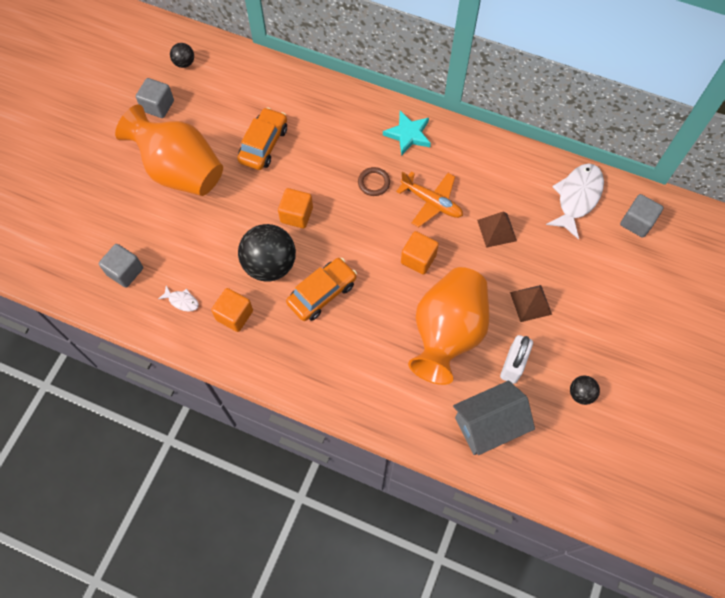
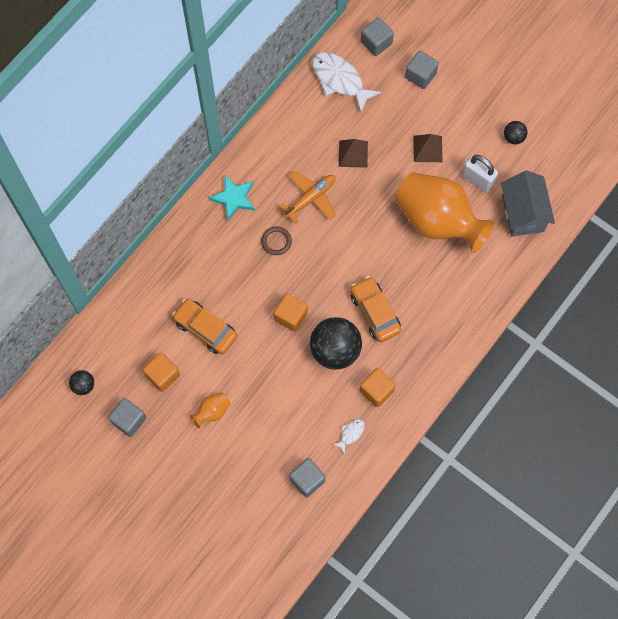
camera: 75 degrees left, 5 degrees up
orange vase [115,105,223,196] -> orange vase [190,392,230,429], size x0.40
orange cube [401,231,439,275] -> orange cube moved to [143,353,180,392]
none -> grey cube [405,51,439,89]

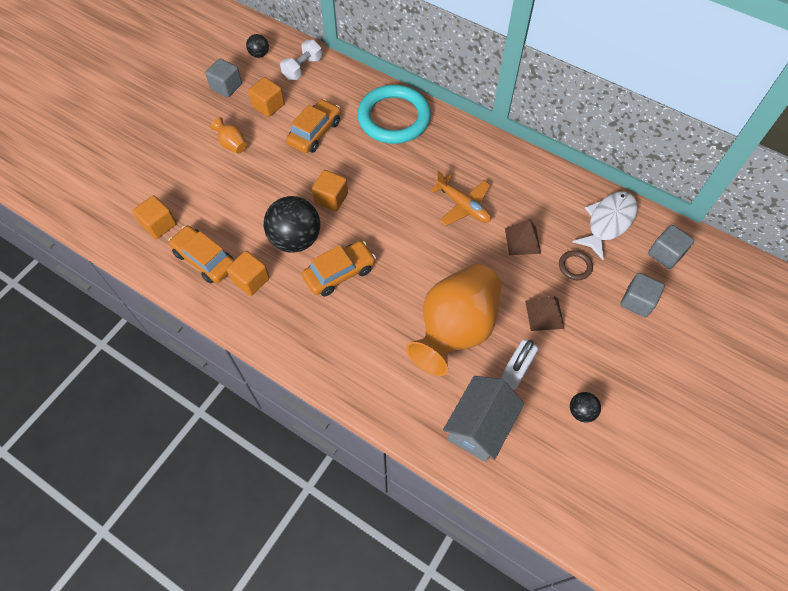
camera: 85 degrees right, 10 degrees down
turquoise star [209,175,255,220] -> none
brown ring [261,226,292,255] -> brown ring moved to [559,250,593,280]
grey cube [289,458,325,497] -> orange cube [133,195,177,239]
white fish [332,419,365,454] -> orange car [168,226,234,283]
grey house [501,171,555,237] -> grey house turned 45 degrees counterclockwise [443,376,524,462]
none -> white dumbbell [280,40,322,80]
none -> turquoise ring [357,85,431,144]

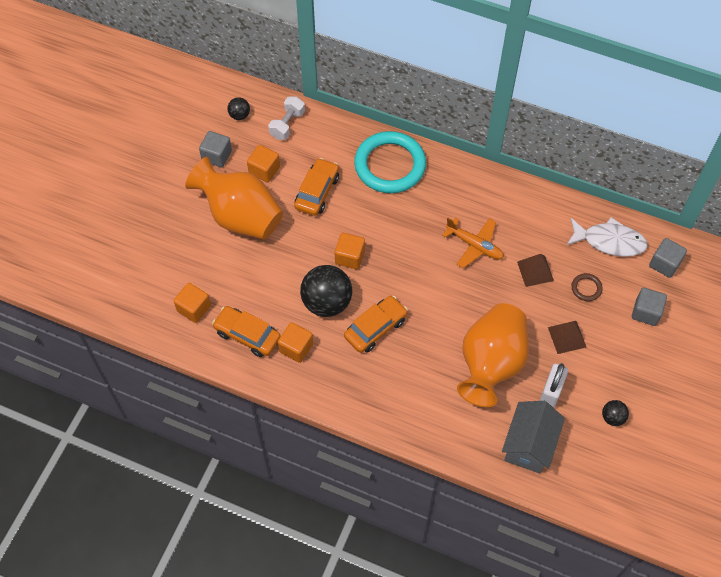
camera: 10 degrees left, 0 degrees up
orange vase [210,117,247,154] -> orange vase [185,157,283,240], size x2.49
white fish [573,191,638,260] -> white fish turned 75 degrees clockwise [567,217,648,257]

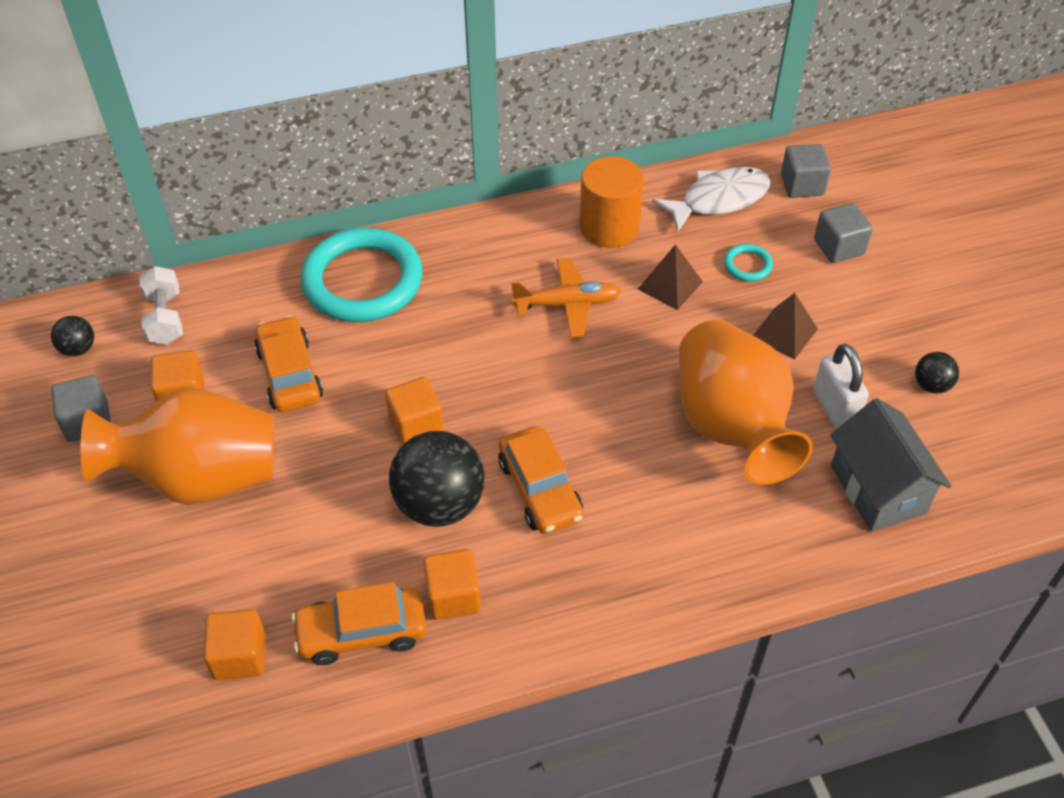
camera: 40 degrees left, 10 degrees down
orange car [344,296,408,353] -> orange car turned 150 degrees clockwise [498,426,584,534]
brown ring [571,273,603,301] -> turquoise ring [724,244,773,281]
none -> orange cylinder [580,156,644,248]

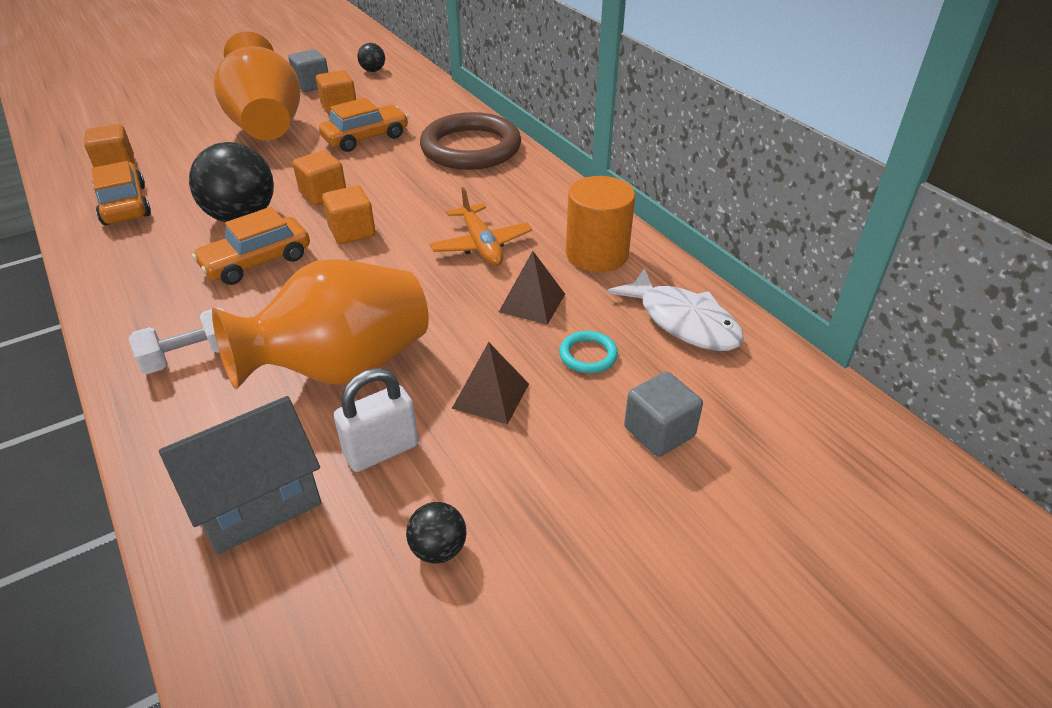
camera: 75 degrees right, 10 degrees down
white dumbbell [139,266,183,345] -> white dumbbell moved to [129,308,224,374]
turquoise ring [300,228,423,322] -> brown ring [420,112,521,170]
orange cube [423,549,481,620] -> orange cube moved to [322,186,376,244]
grey cube [781,144,831,198] -> none

